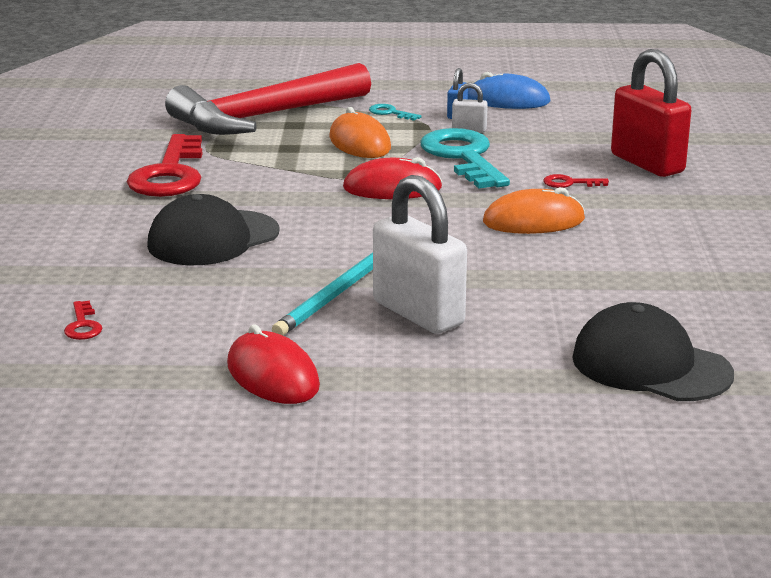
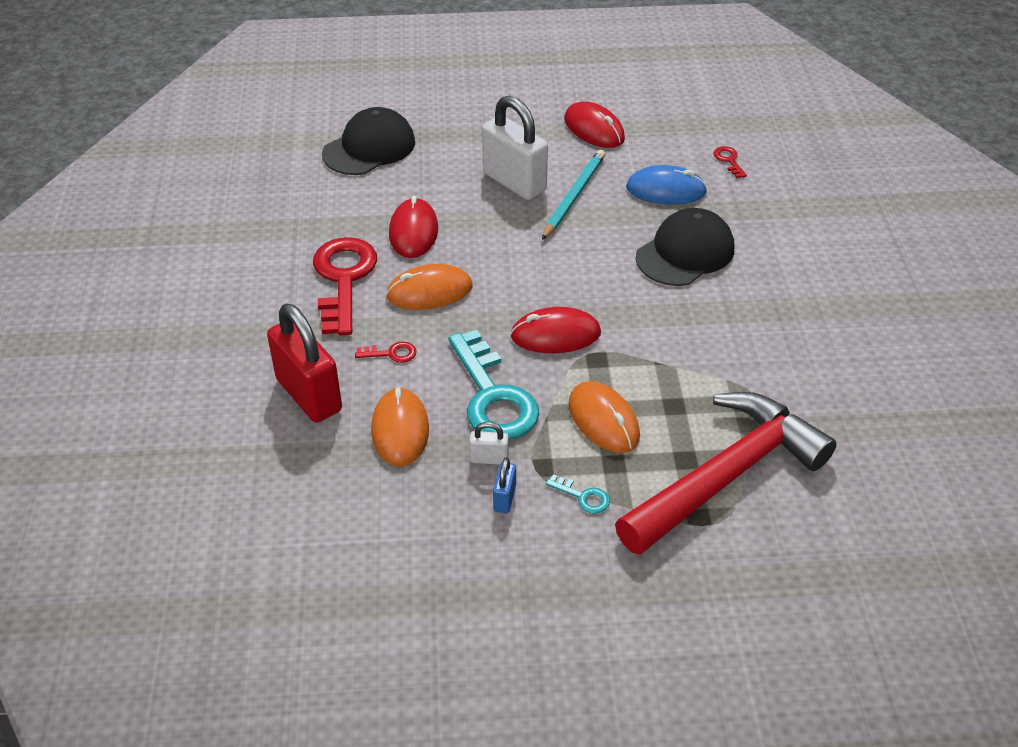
camera: 175 degrees right, 20 degrees up
red key [127,134,202,197] -> red key moved to [313,237,377,335]
blue mouse [468,72,551,109] -> blue mouse moved to [626,165,707,205]
black cap [572,302,734,401] -> black cap turned 75 degrees counterclockwise [322,107,415,175]
none -> orange mouse [371,387,429,466]
none -> red mouse [389,196,438,258]

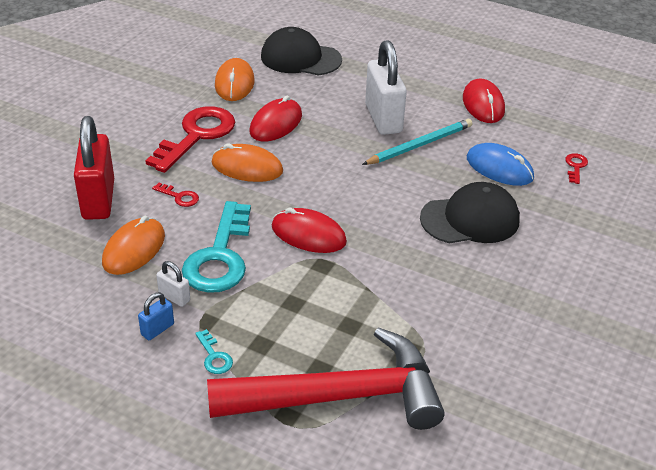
camera: 30 degrees right, 5 degrees down
black cap [322,107,415,175] -> black cap turned 150 degrees counterclockwise [261,27,342,76]
orange mouse [569,381,640,453] -> orange mouse moved to [215,58,254,101]

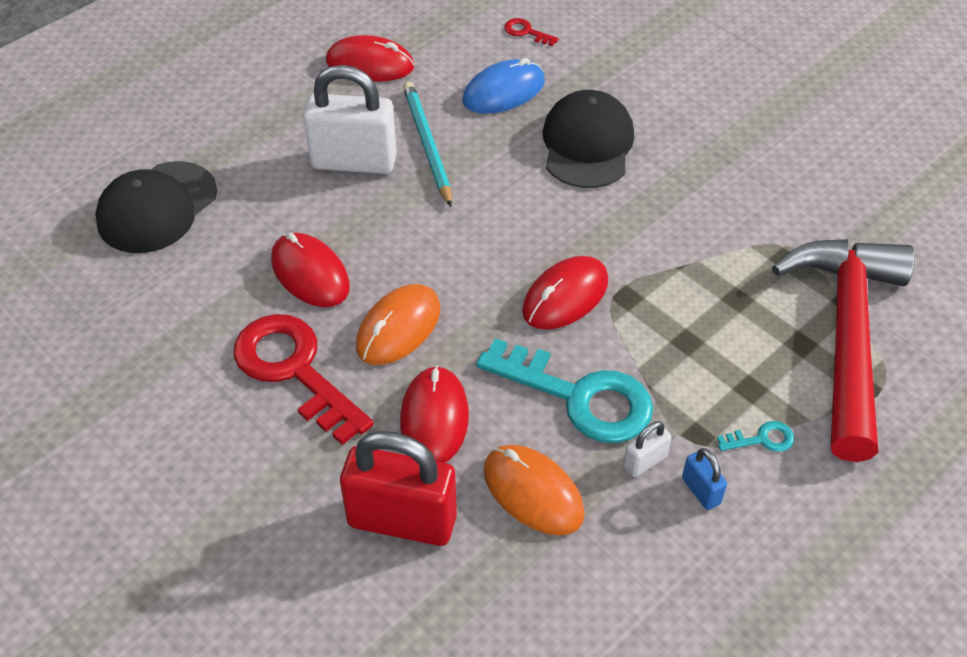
camera: 70 degrees left, 10 degrees up
red key [152,183,199,207] -> red mouse [400,365,469,463]
orange mouse [215,58,254,101] -> none

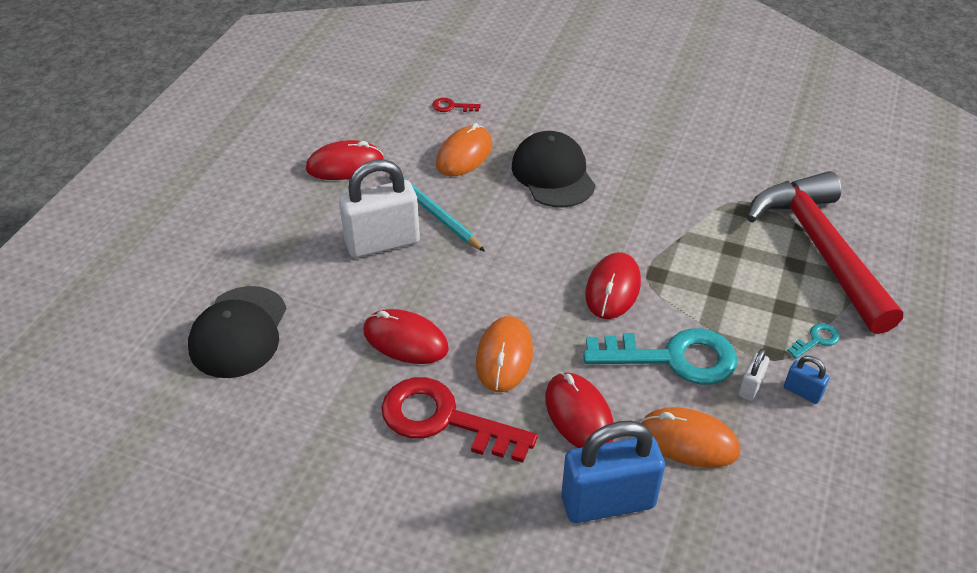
camera: 25 degrees left, 5 degrees down
red padlock [340,431,457,546] -> blue padlock [561,421,665,523]
blue mouse [462,58,545,114] -> orange mouse [436,123,492,176]

